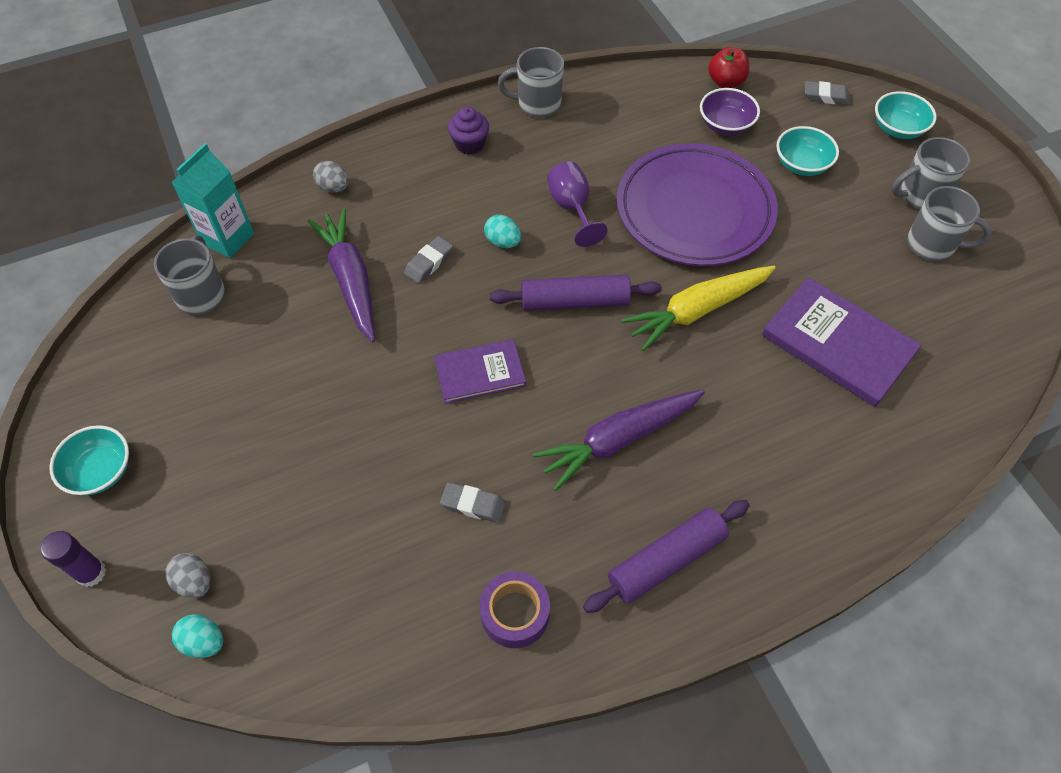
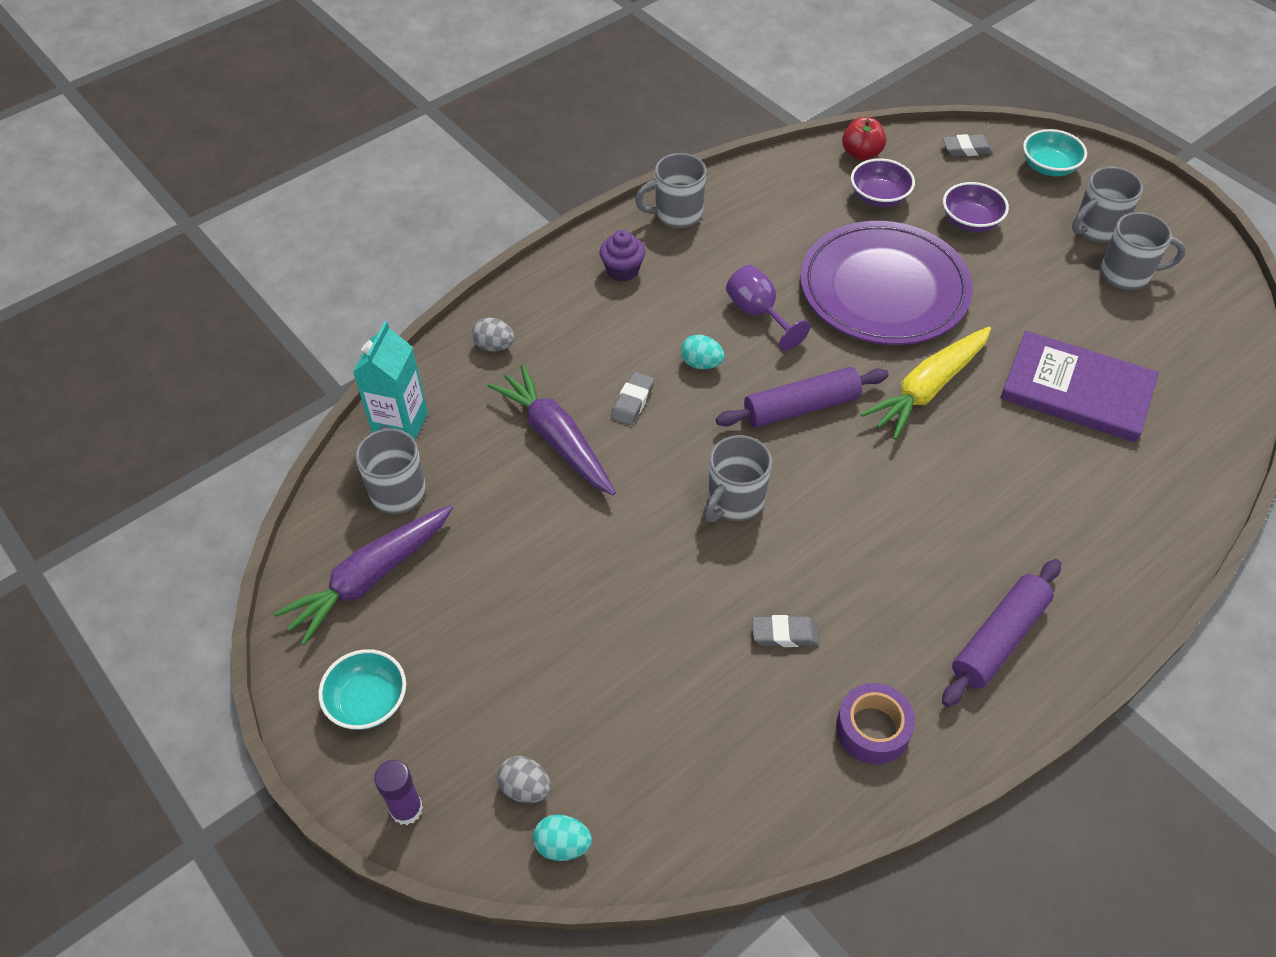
camera: 15 degrees left, 5 degrees down
purple book [434,339,526,404] -> grey mug [705,435,772,522]
purple carrot [533,389,705,491] -> purple carrot moved to [274,505,453,645]
turquoise bowl [776,126,839,176] -> purple bowl [943,182,1009,232]

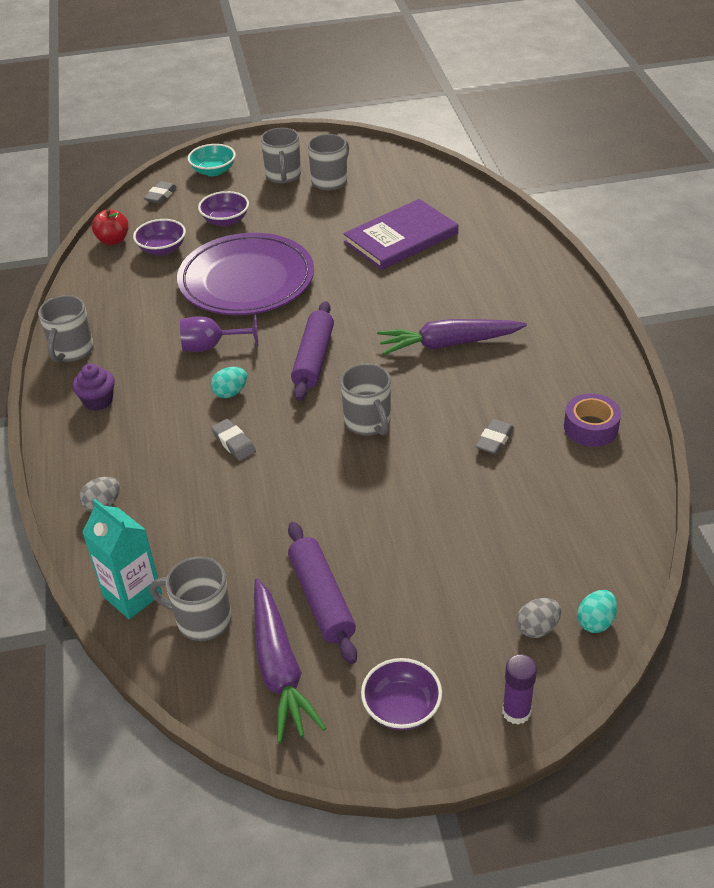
camera: 60 degrees left, 10 degrees down
turquoise bowl [318,649,406,730] -> purple bowl [361,658,442,730]
purple carrot [488,365,616,495] -> purple carrot moved to [377,319,527,355]
yellow carrot [861,327,991,440] -> none
purple rolling pin [942,559,1061,707] -> purple rolling pin moved to [288,522,357,664]

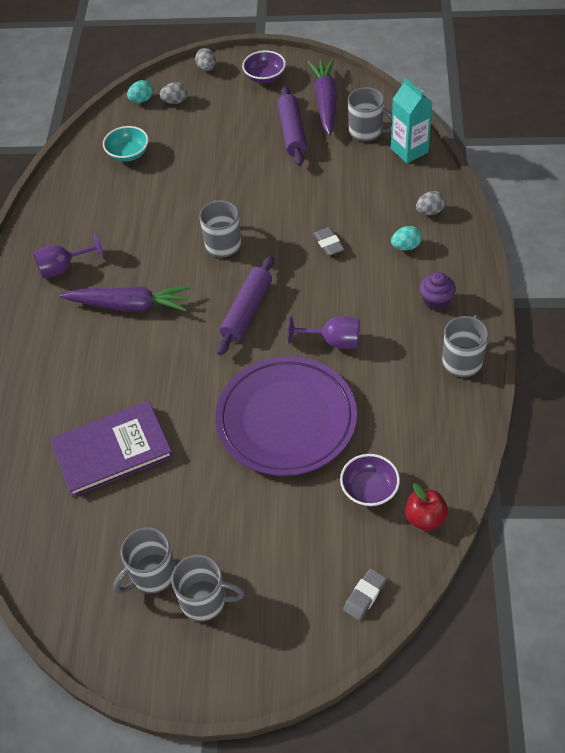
camera: 165 degrees left, 10 degrees up
turquoise bowl [188,144,236,176] -> turquoise bowl moved to [103,126,149,162]
purple bowl [198,191,249,226] -> none
turquoise egg [211,367,247,398] -> turquoise egg moved to [391,226,422,251]
grey mug [261,128,301,184] -> grey mug turned 90 degrees clockwise [171,555,245,621]
grey eraser [476,419,514,454] -> none
purple glue stick [502,654,537,725] -> grey egg [195,48,216,71]
purple tape [564,393,621,447] -> none
none -> purple goblet [33,233,104,279]

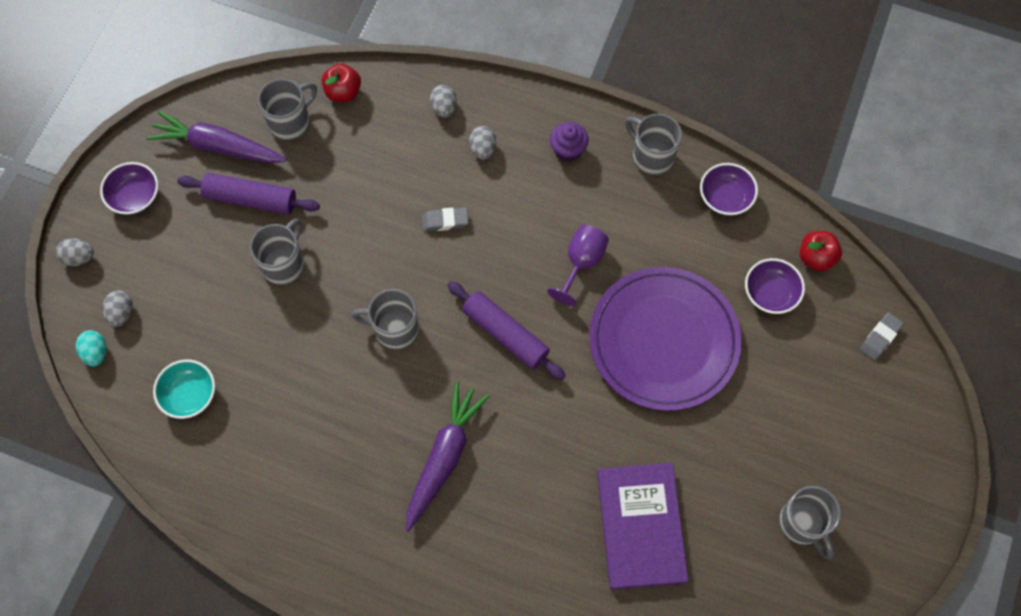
camera: 75 degrees left, 15 degrees up
purple goblet [33,233,104,279] -> none
grey mug [171,555,245,621] -> grey mug moved to [250,219,304,285]
grey eraser [343,569,386,620] -> grey eraser turned 75 degrees clockwise [860,312,904,360]
turquoise carton [391,77,433,163] -> red apple [322,64,361,102]
turquoise egg [391,226,422,251] -> grey egg [469,126,496,160]
none -> purple bowl [700,163,758,216]

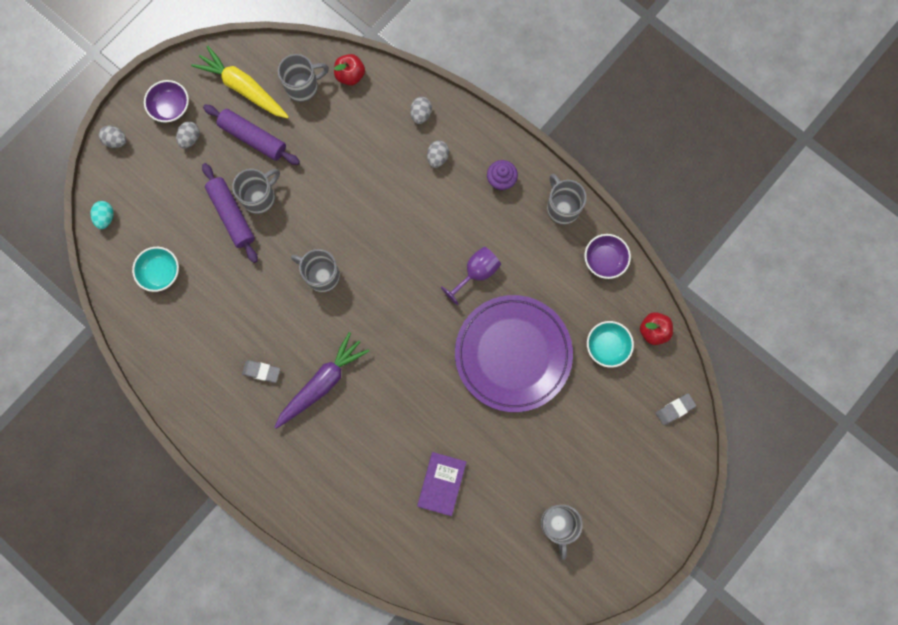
camera: 20 degrees right, 10 degrees up
grey egg [103,290,133,327] -> grey egg moved to [176,121,200,149]
purple carrot [146,111,287,163] -> yellow carrot [191,45,289,119]
grey eraser [422,207,469,231] -> grey eraser moved to [242,360,280,383]
purple rolling pin [447,281,566,380] -> purple rolling pin moved to [202,163,258,263]
purple book [597,463,688,590] -> purple book [417,452,466,516], size x0.62
purple bowl [745,258,805,314] -> turquoise bowl [587,321,634,368]

